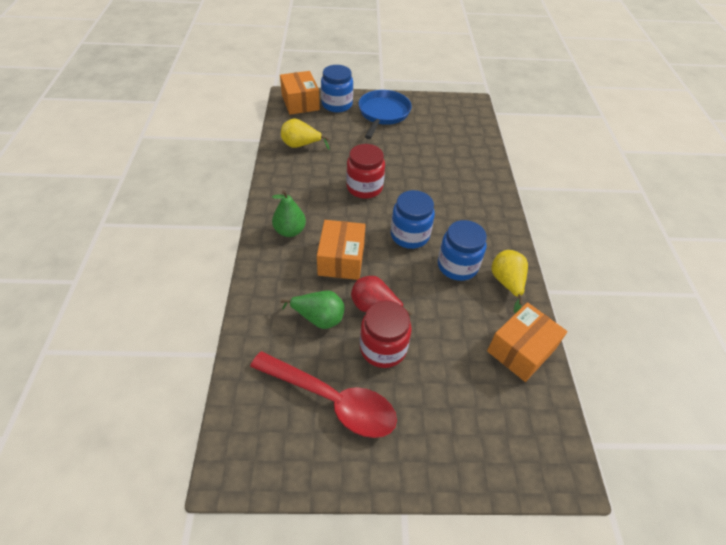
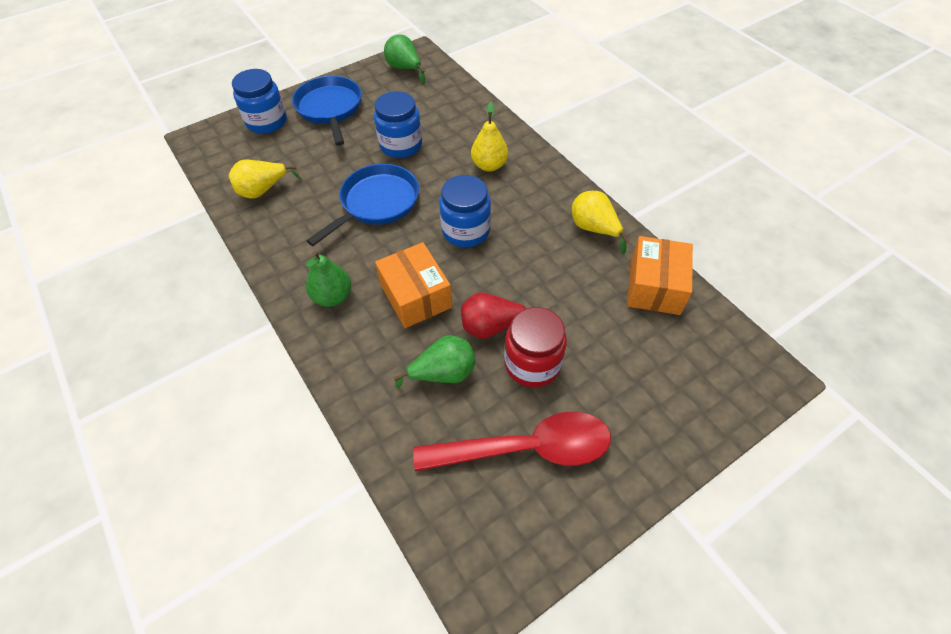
camera: 30 degrees left, 5 degrees up
orange box [280,71,320,115] -> none
red jar [346,144,385,199] -> blue pan [307,164,419,246]
blue jar [438,220,487,281] -> blue jar moved to [374,91,422,158]
none -> green pear [384,34,425,84]
none -> yellow pear [471,102,508,171]

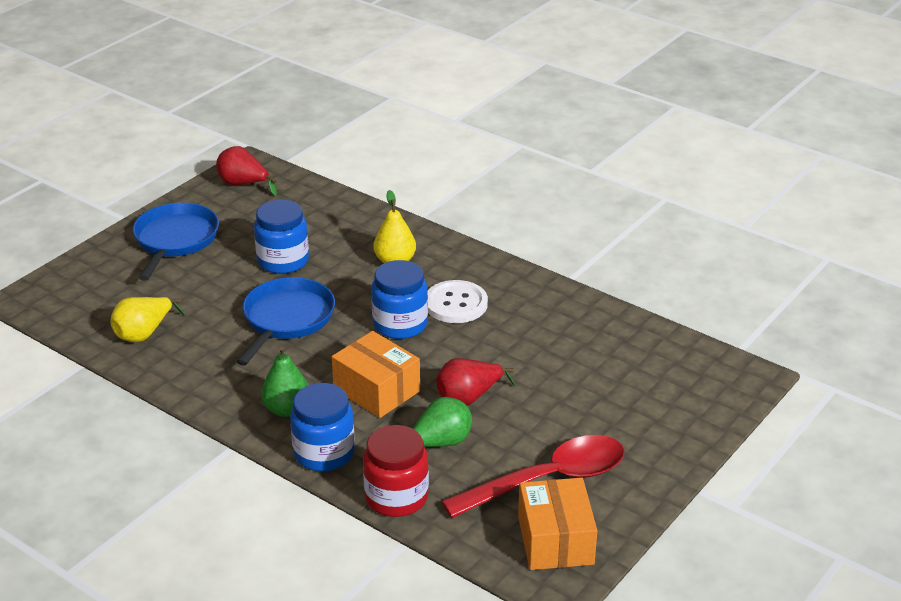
camera: 20 degrees left, 20 degrees down
blue jar [232,69,287,134] -> blue jar moved to [290,383,355,471]
blue pan [292,76,362,146] -> blue pan turned 45 degrees clockwise [133,203,219,281]
green pear [384,34,425,84] -> red pear [216,146,277,196]
red jar [504,307,567,387] -> red jar moved to [363,425,429,517]
yellow pear [572,191,629,254] -> none
orange box [627,236,693,315] -> orange box moved to [518,478,597,570]
none -> white button [427,280,488,323]

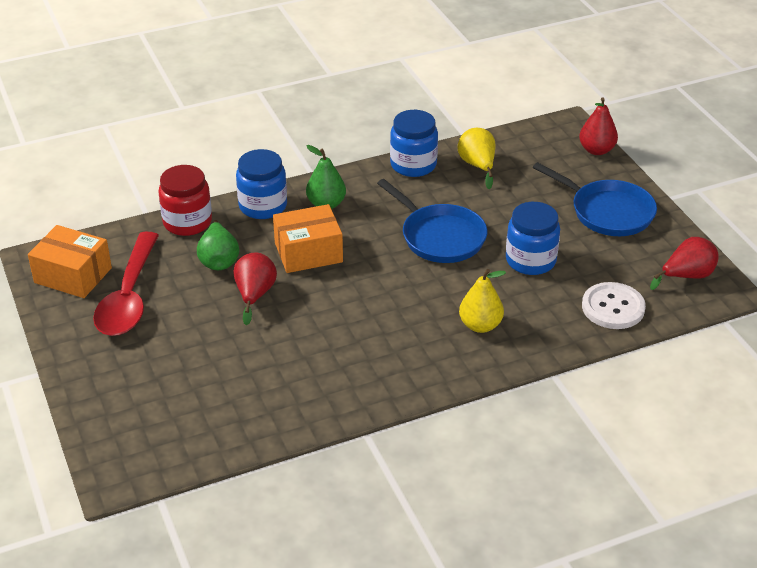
camera: 120 degrees right, 5 degrees up
blue jar [371,260,428,339] -> blue jar moved to [390,110,438,177]
white button [427,280,488,323] -> white button moved to [582,282,646,329]
none -> red pear [579,97,618,155]

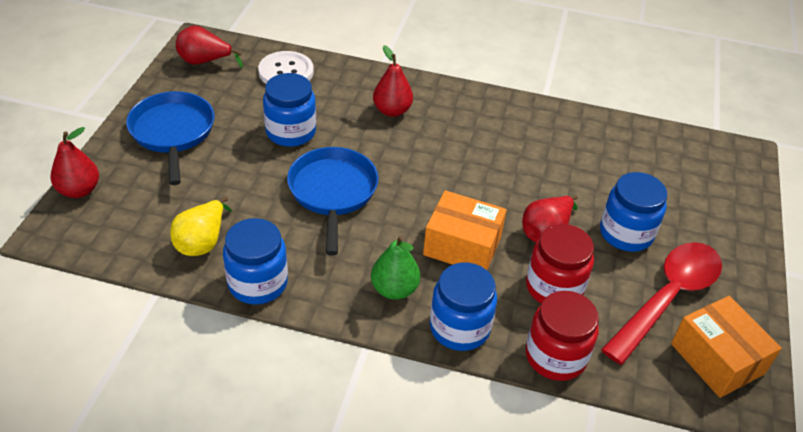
camera: 145 degrees left, 5 degrees up
green pear [197,220,239,270] -> red jar [526,224,594,303]
yellow pear [459,269,506,333] -> red pear [373,45,413,117]
none -> blue jar [600,172,667,252]

